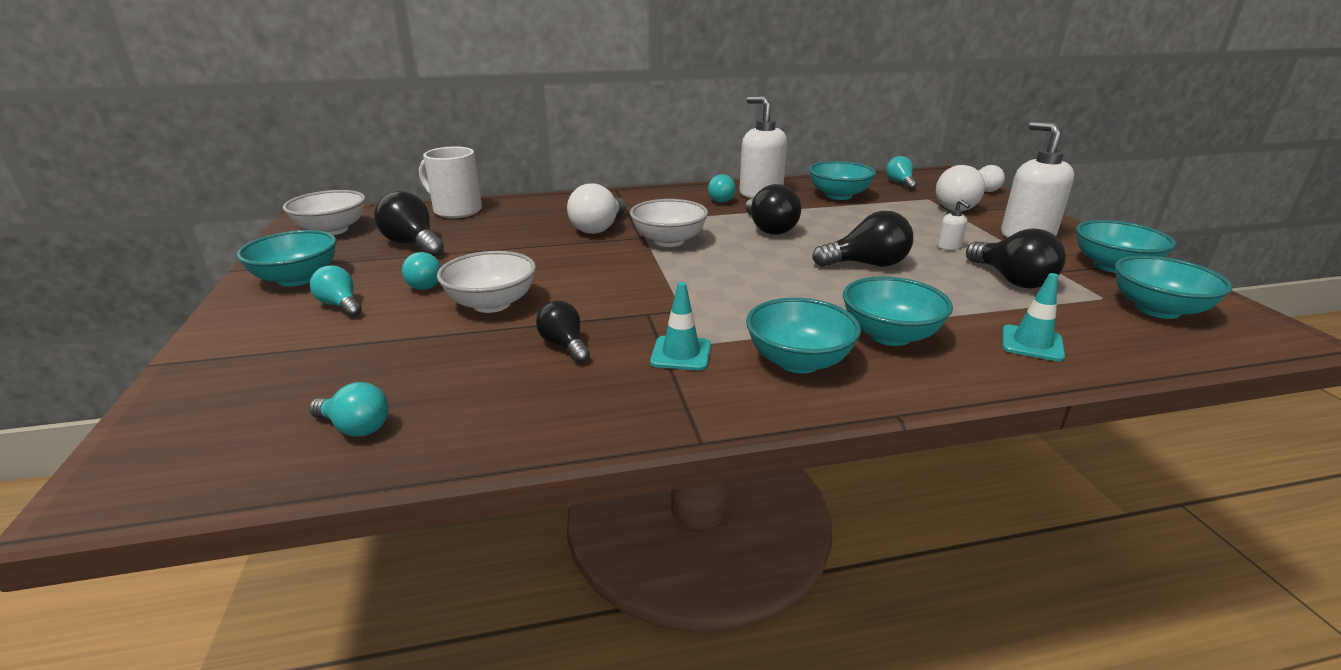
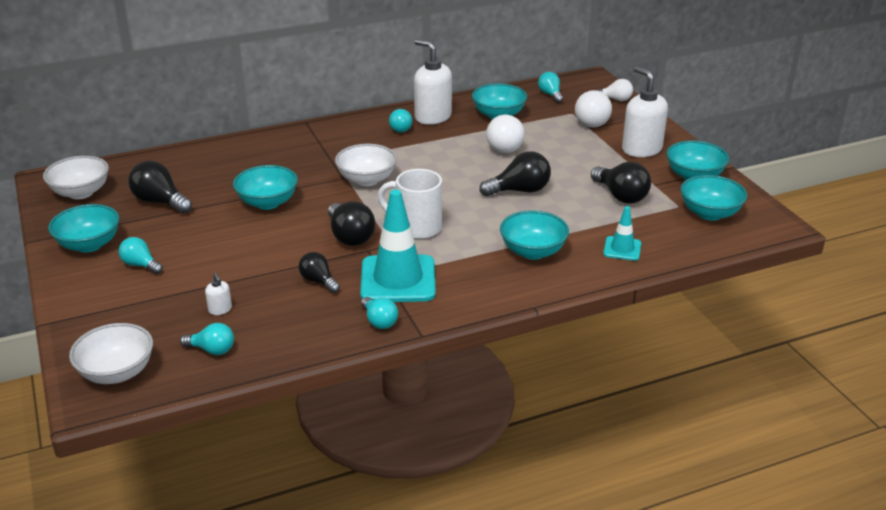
camera: 10 degrees left, 5 degrees up
turquoise light bulb [402,252,441,290] -> turquoise light bulb moved to [361,297,398,329]
white mug [419,146,482,218] -> white mug moved to [377,169,442,239]
white bowl [437,251,536,313] -> white bowl moved to [69,323,153,384]
white light bulb [567,183,626,234] -> white light bulb moved to [486,115,525,153]
turquoise traffic cone [650,282,711,371] -> turquoise traffic cone [360,189,436,302], size x1.99
black light bulb [745,184,801,235] -> black light bulb moved to [328,201,375,246]
turquoise bowl [746,298,861,373] -> turquoise bowl moved to [233,165,298,210]
white soap dispenser [937,200,970,250] -> white soap dispenser moved to [205,273,232,315]

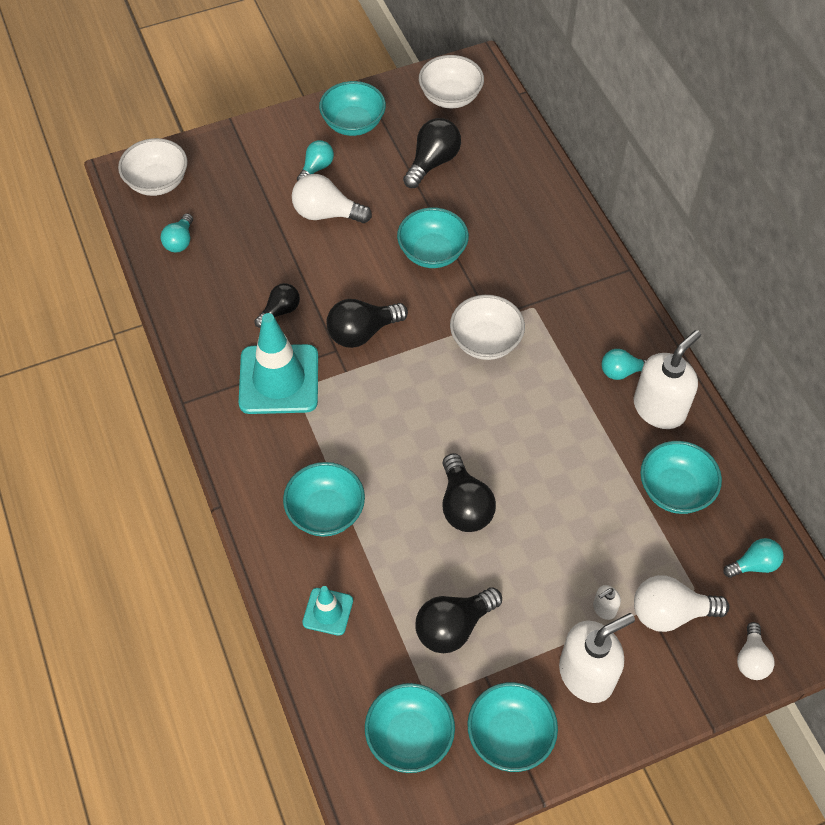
camera: 90 degrees right, 25 degrees up
white soap dispenser [205,273,232,315] -> white soap dispenser moved to [593,585,621,620]
turquoise light bulb [361,297,398,329] -> none
white mug [377,169,442,239] -> none
white light bulb [486,115,525,153] -> white light bulb moved to [292,174,372,223]

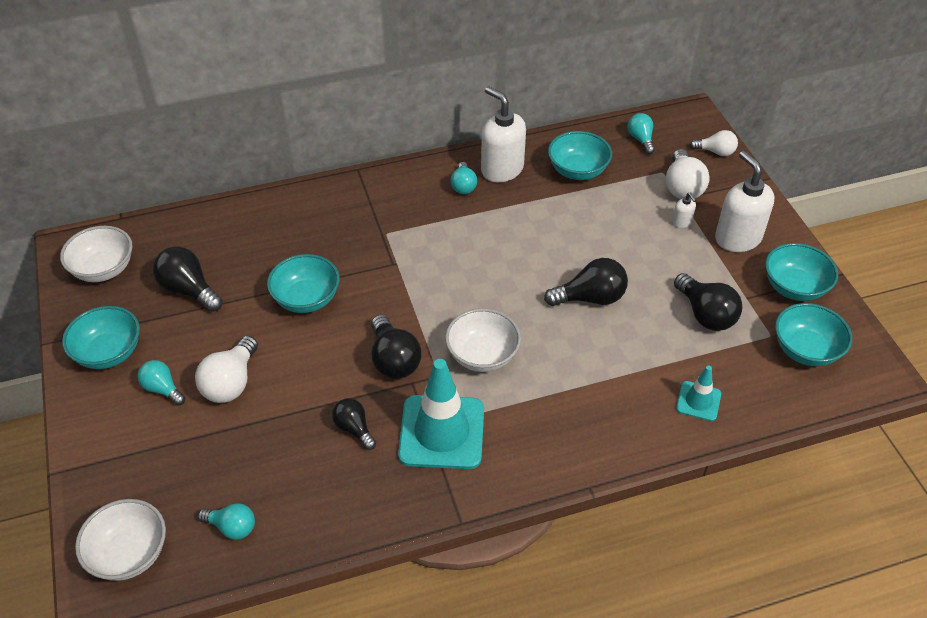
camera: 85 degrees left, 10 degrees down
turquoise bowl [283,462,365,537] -> none
white bowl [450,295,525,360] -> white bowl moved to [445,308,521,372]

